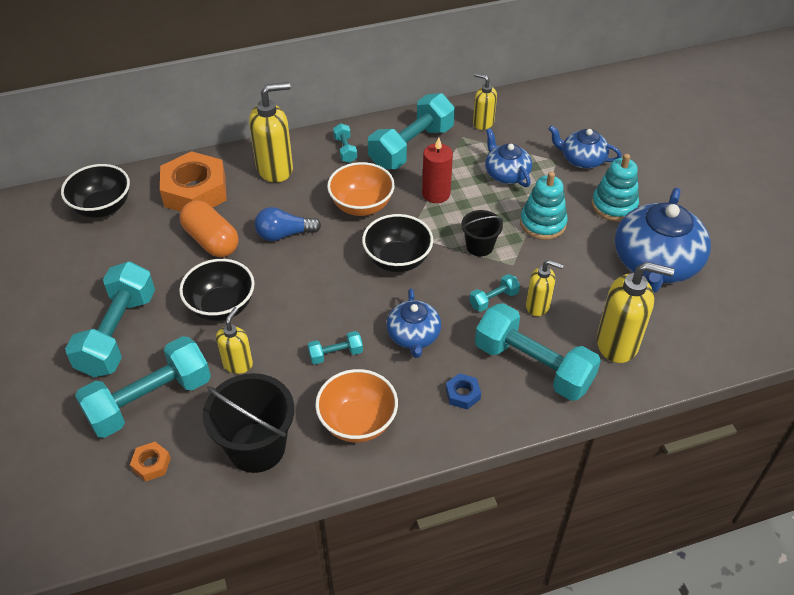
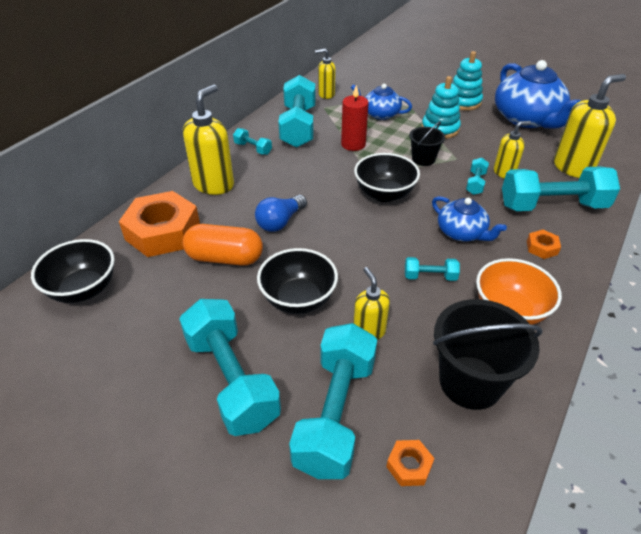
camera: 40 degrees left, 5 degrees down
turquoise dumbbell [308,331,363,364] -> turquoise dumbbell turned 60 degrees clockwise [405,257,460,281]
orange bowl [327,162,395,216] -> none
blue nut [446,373,481,409] -> orange nut [527,230,561,259]
blue teapot [549,125,622,169] -> none

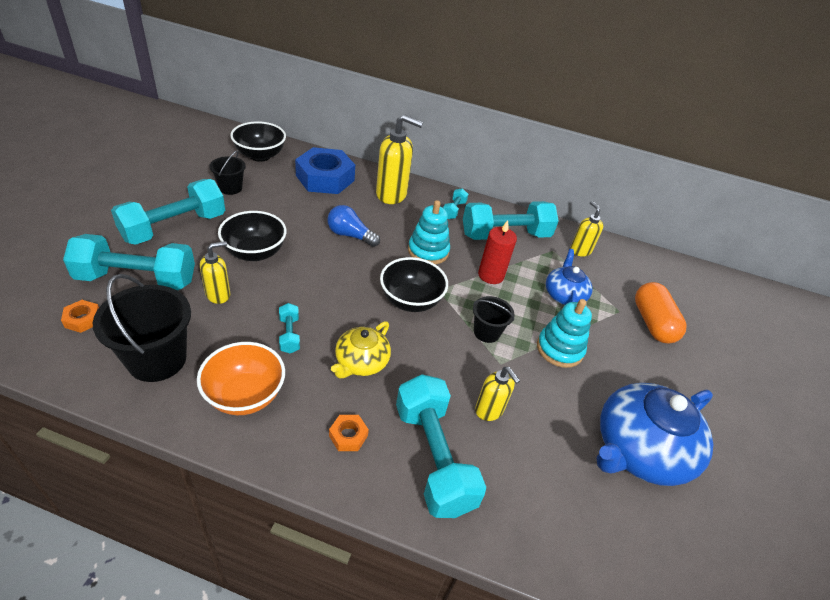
camera: 70 degrees right, 0 degrees up
orange nut [119,191,200,257] -> blue nut [295,147,355,194]
orange capsule [183,224,263,266] -> orange capsule moved to [635,282,686,344]
blue teapot [432,196,507,241] -> yellow teapot [331,321,391,379]
turquoise stacking toy [451,51,483,111] -> turquoise stacking toy moved to [408,200,450,264]
turquoise dumbbell [466,158,489,195] -> none
yellow soap dispenser [554,74,626,178] -> none
none -> black bucket [209,151,246,195]

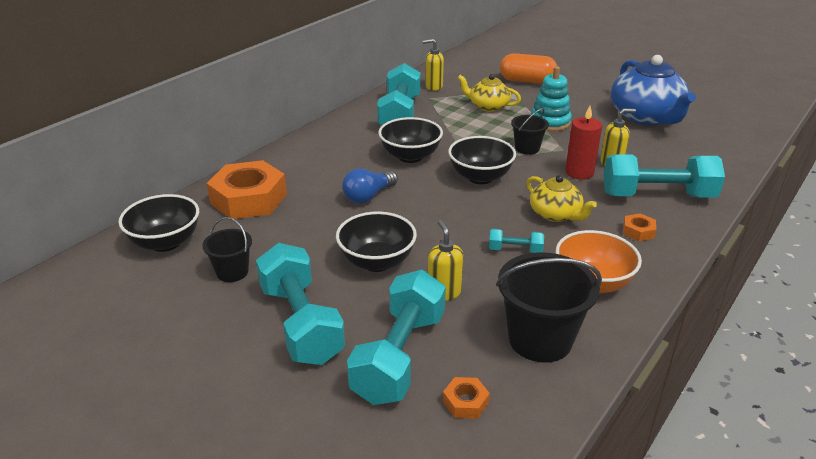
camera: 65 degrees left, 10 degrees down
blue nut [295,147,355,194] -> orange nut [207,160,287,219]
yellow soap dispenser [376,114,423,204] -> none
turquoise stacking toy [408,200,450,264] -> black bowl [378,117,443,163]
turquoise dumbbell [443,188,468,219] -> none
red candle [478,220,517,284] -> red candle moved to [565,106,602,180]
blue teapot [546,249,592,305] -> yellow teapot [458,74,521,112]

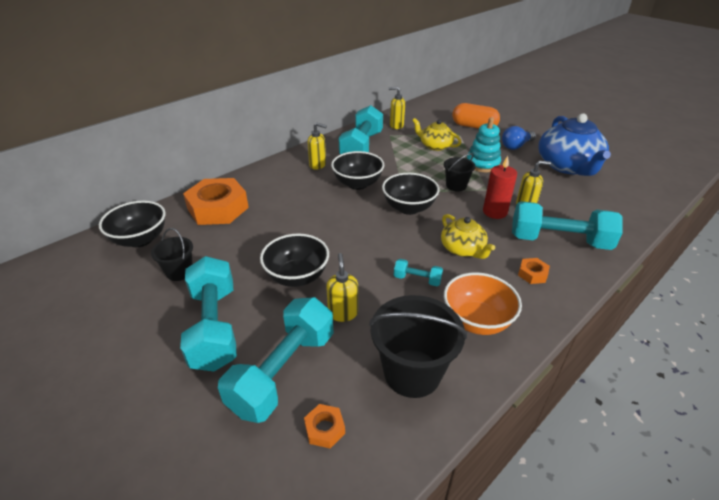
camera: 10 degrees right, 5 degrees up
blue light bulb [342,168,398,204] -> blue light bulb moved to [502,126,536,150]
none -> yellow soap dispenser [307,123,327,170]

